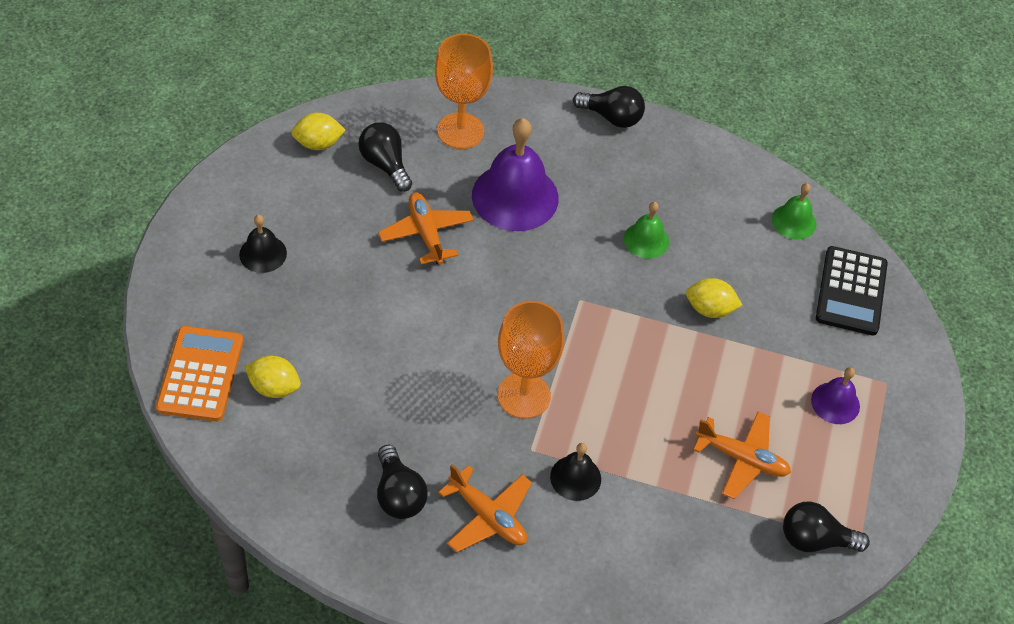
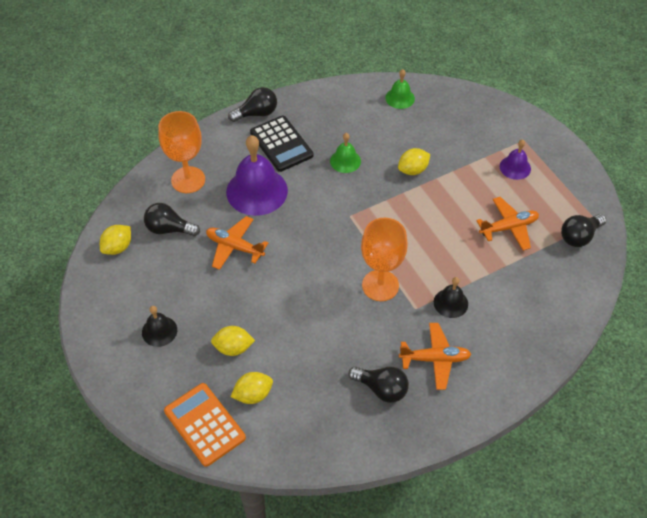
camera: 40 degrees left, 0 degrees up
black calculator [816,246,888,336] -> black calculator moved to [250,116,313,172]
none -> yellow lemon [211,326,255,356]

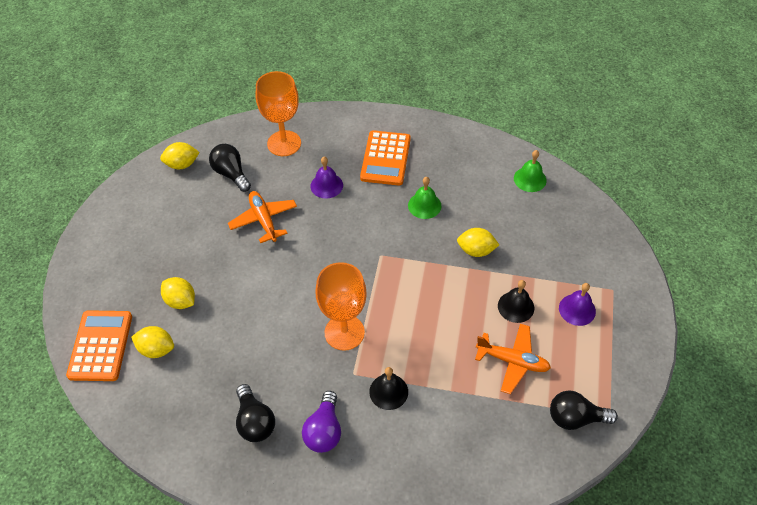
camera: 40 degrees right, 0 degrees up
black bell [142,306,177,347] -> black bell moved to [498,280,534,323]
purple bell [226,135,288,216] -> purple bell [311,156,343,199], size x0.52
black light bulb [228,87,277,122] -> none
black calculator [250,116,313,172] -> orange calculator [360,130,411,186]
orange plane [399,323,471,390] -> purple light bulb [302,391,341,453]

